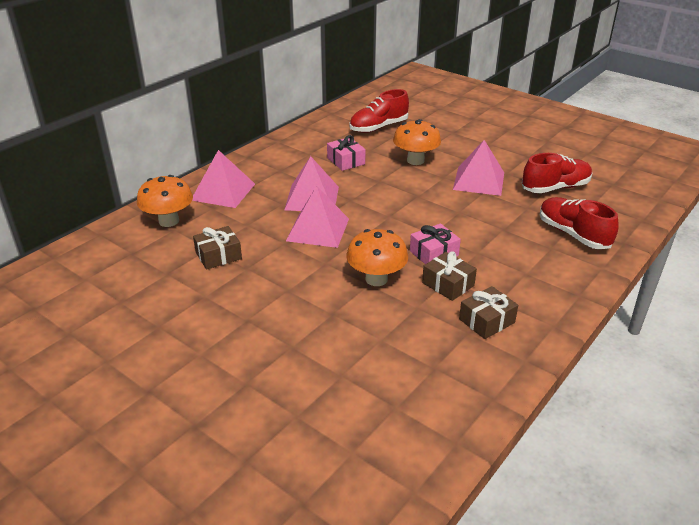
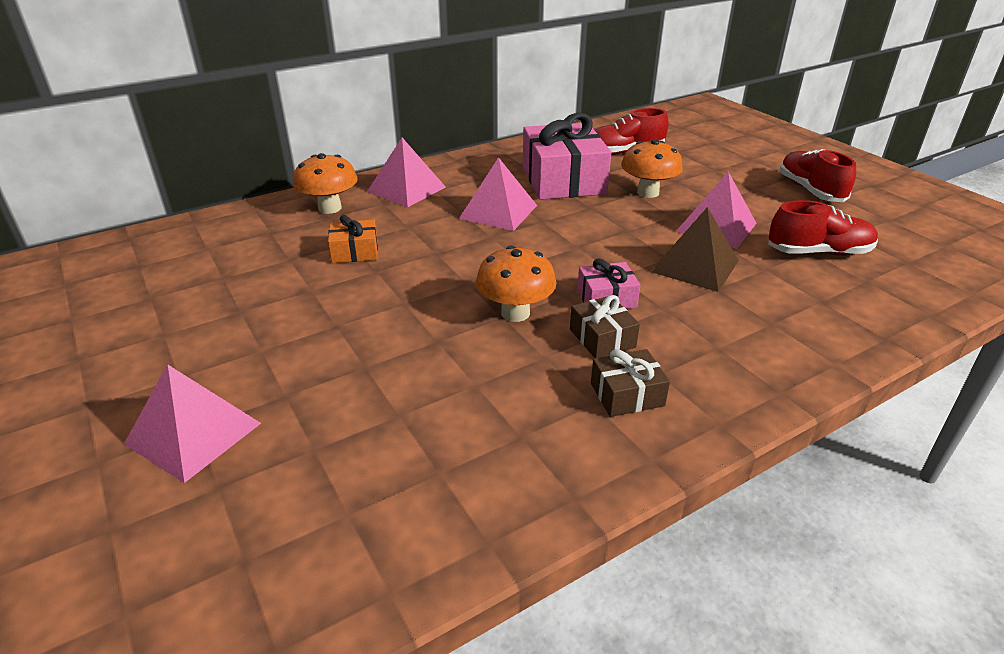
camera: 20 degrees right, 0 degrees up
brown gift [193,226,242,270] -> orange gift [328,215,378,263]
pink pyramid [286,186,349,248] -> pink pyramid moved to [124,364,261,483]
pink gift [327,135,366,171] -> pink gift [523,112,611,200], size x2.10
red shoe [540,197,618,249] -> red shoe moved to [780,149,856,202]
none -> brown pyramid [652,207,739,292]

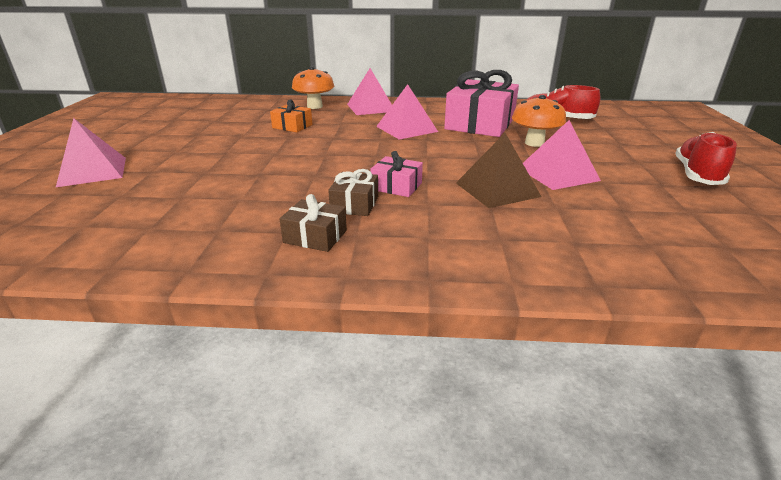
camera: 35 degrees right, 5 degrees down
orange mushroom [476,246,556,322] -> none
red shoe [768,200,878,256] -> none

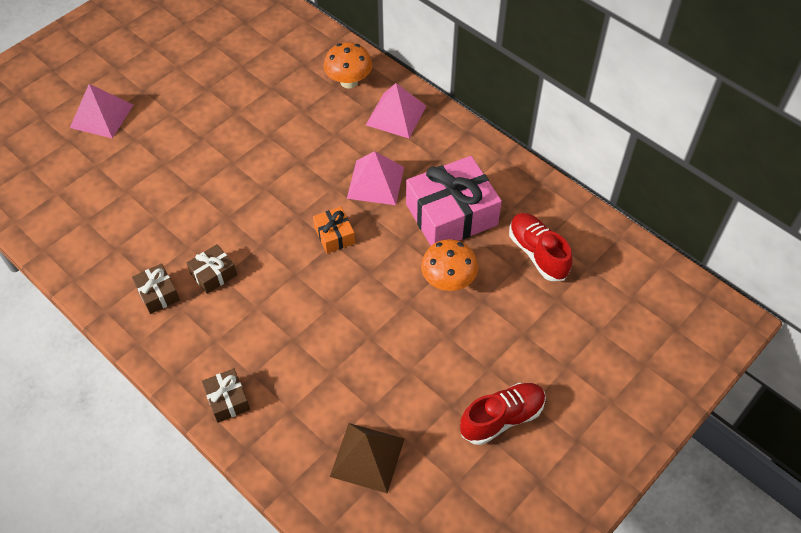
camera: 40 degrees right, 25 degrees up
orange gift [270,100,313,132] -> orange gift moved to [313,207,355,253]
pink gift [370,151,423,197] -> none
brown pyramid [456,133,542,208] -> brown pyramid moved to [330,423,404,493]
pink pyramid [523,120,601,190] -> none
none -> brown gift [202,368,250,423]

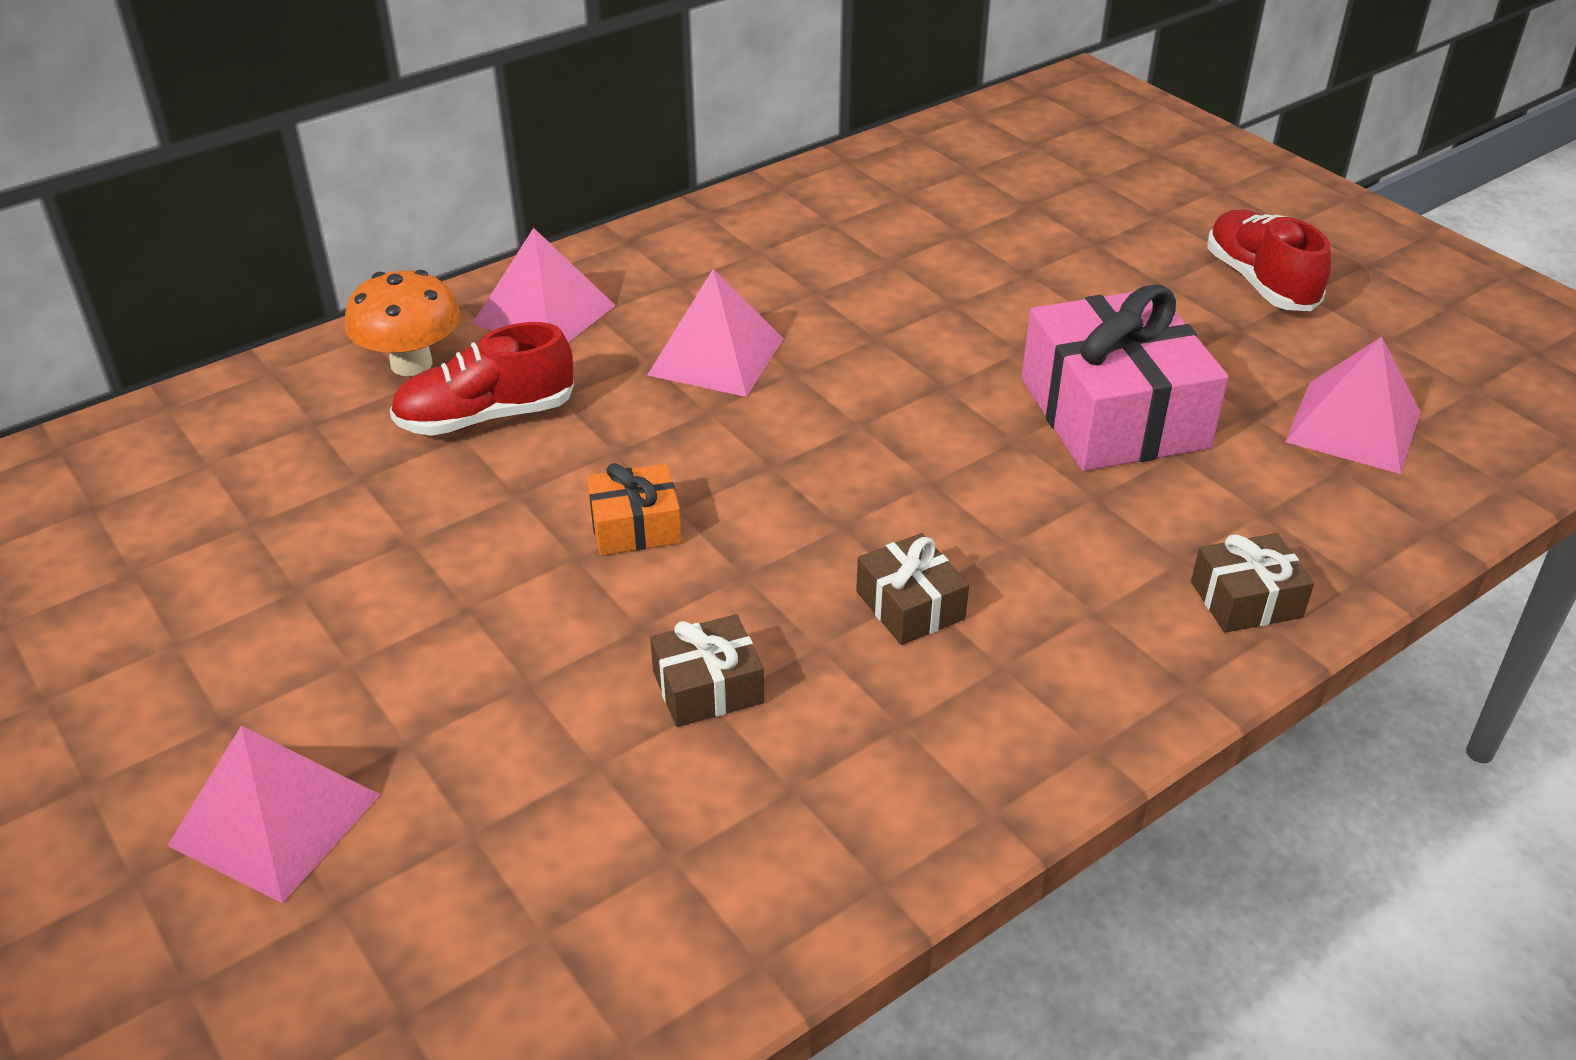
camera: 80 degrees left, 15 degrees down
brown gift [132,263,180,314] -> brown gift moved to [650,614,764,727]
orange gift [313,207,355,253] -> orange gift moved to [586,463,682,556]
brown pyramid [330,423,404,493] -> pink pyramid [1285,337,1421,474]
pink gift [406,156,502,246] -> pink gift moved to [1022,285,1229,471]
orange mushroom [421,239,478,291] -> none
red shoe [509,213,572,281] -> red shoe moved to [390,322,574,436]

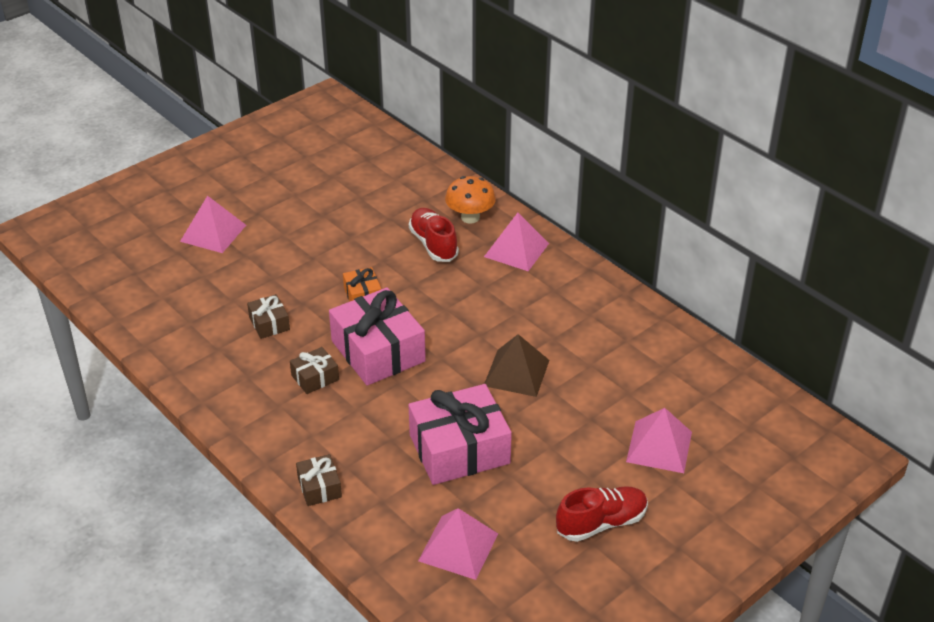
camera: 85 degrees right, 0 degrees up
pink pyramid [647,269,783,397] -> pink pyramid moved to [626,408,692,473]
none -> pink gift [329,288,426,386]
none -> brown pyramid [484,334,549,397]

